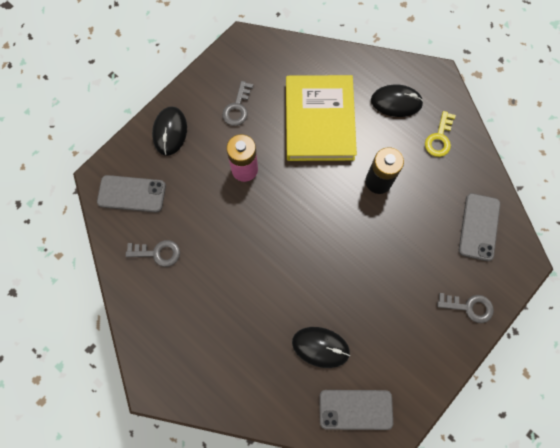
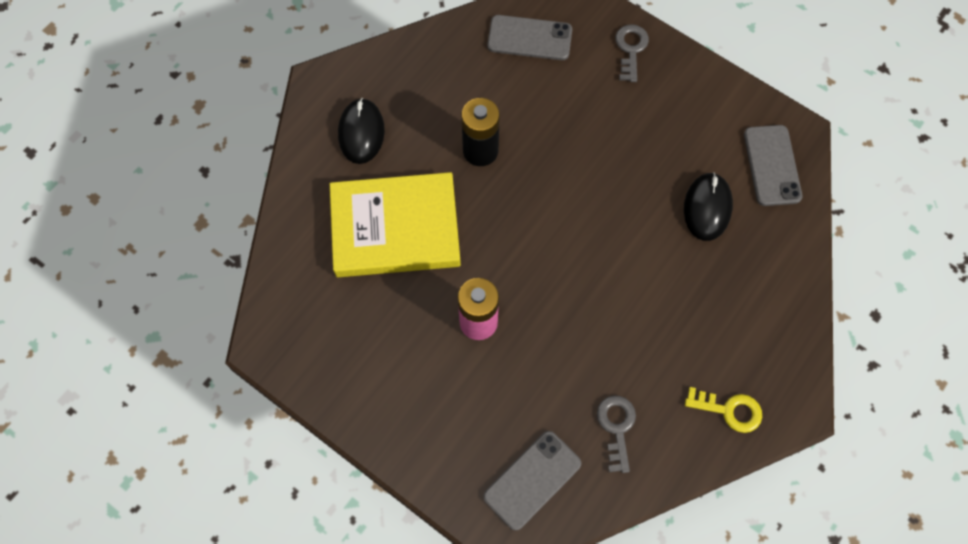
camera: 95 degrees left, 5 degrees down
grey phone [97,175,166,212] -> grey phone turned 45 degrees clockwise [483,431,581,530]
black mouse [152,106,187,156] -> none
grey key [222,81,253,126] -> none
yellow key [425,111,456,157] -> yellow key moved to [685,387,762,433]

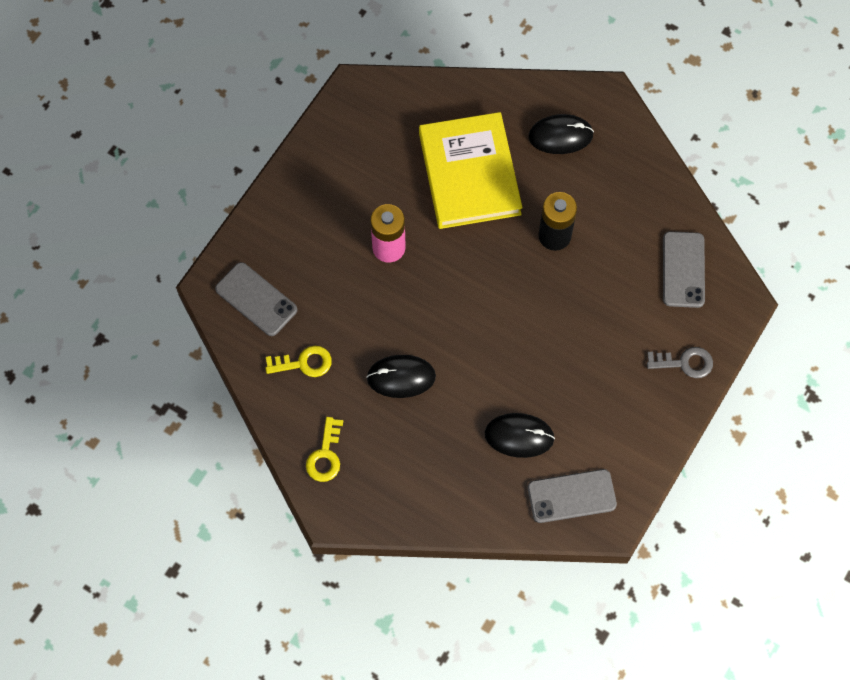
camera: 85 degrees right, 0 degrees up
grey key [597,395,636,473] -> yellow key [266,346,332,377]
none -> black mouse [366,355,436,398]

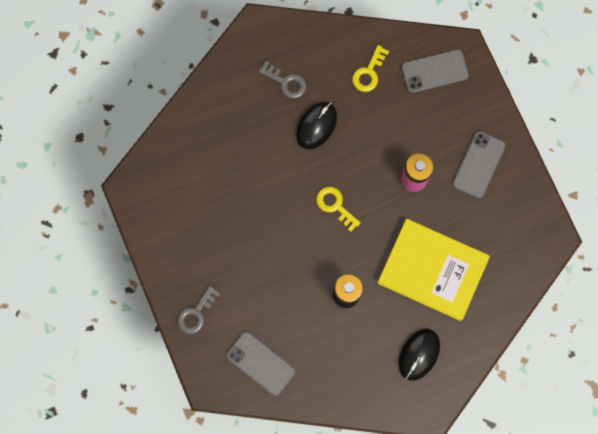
camera: 125 degrees right, 10 degrees up
yellow key [306,417,343,482] -> yellow key moved to [316,187,361,232]
black mouse [484,413,555,458] -> none
grey phone [528,469,617,523] -> grey phone moved to [452,131,505,199]
none -> grey key [258,61,306,99]

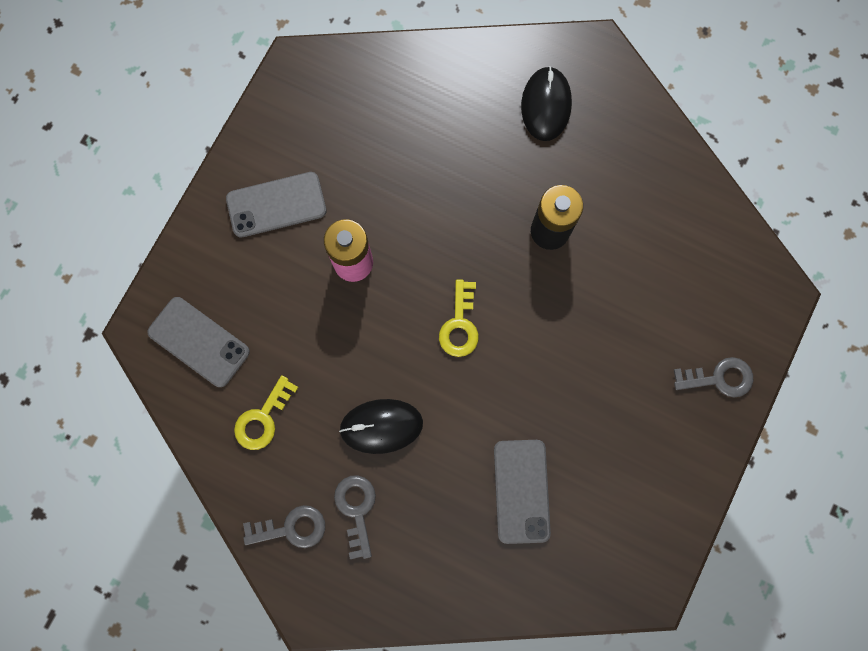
camera: 130 degrees left, 0 degrees up
grey phone [226,332,295,396] -> grey phone moved to [494,440,551,544]
yellow key [352,45,389,92] -> yellow key turned 135 degrees clockwise [234,375,298,450]
yellow book [377,219,490,321] -> none
black mouse [399,329,440,381] -> black mouse turned 75 degrees counterclockwise [521,66,572,141]
none -> grey key [243,505,325,548]

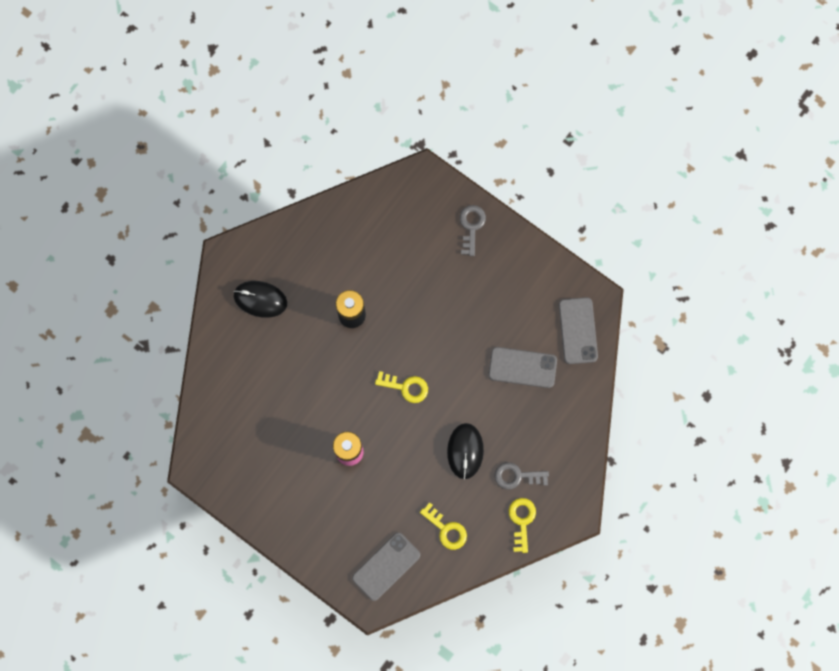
camera: 80 degrees left, 0 degrees up
grey phone [226,172,327,238] -> grey phone moved to [559,297,598,364]
grey key [243,505,325,548] -> yellow key [509,498,536,553]

